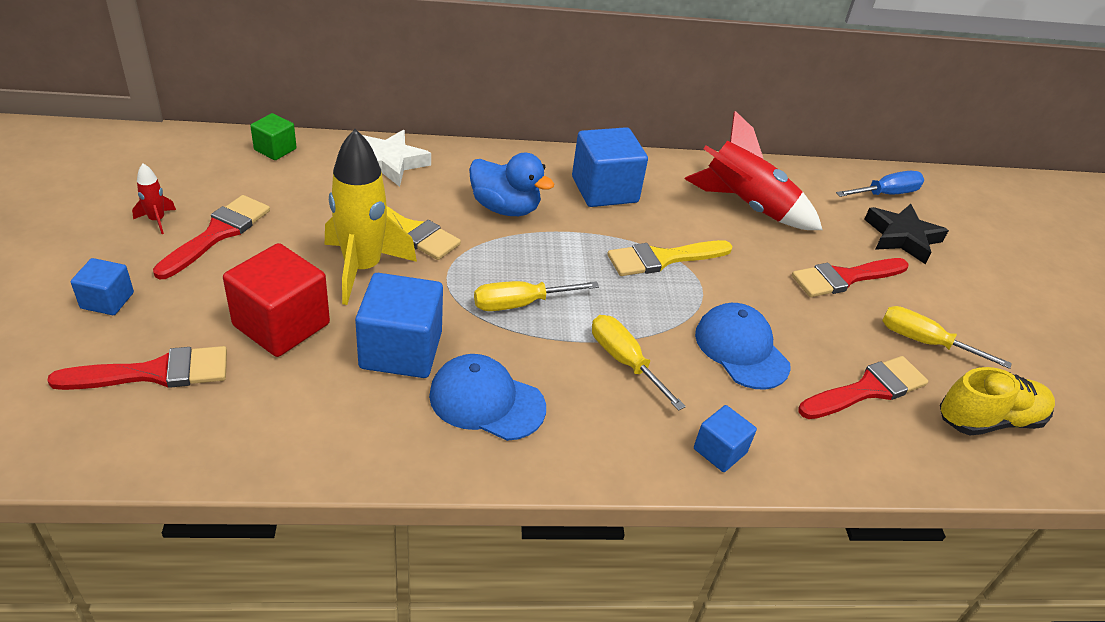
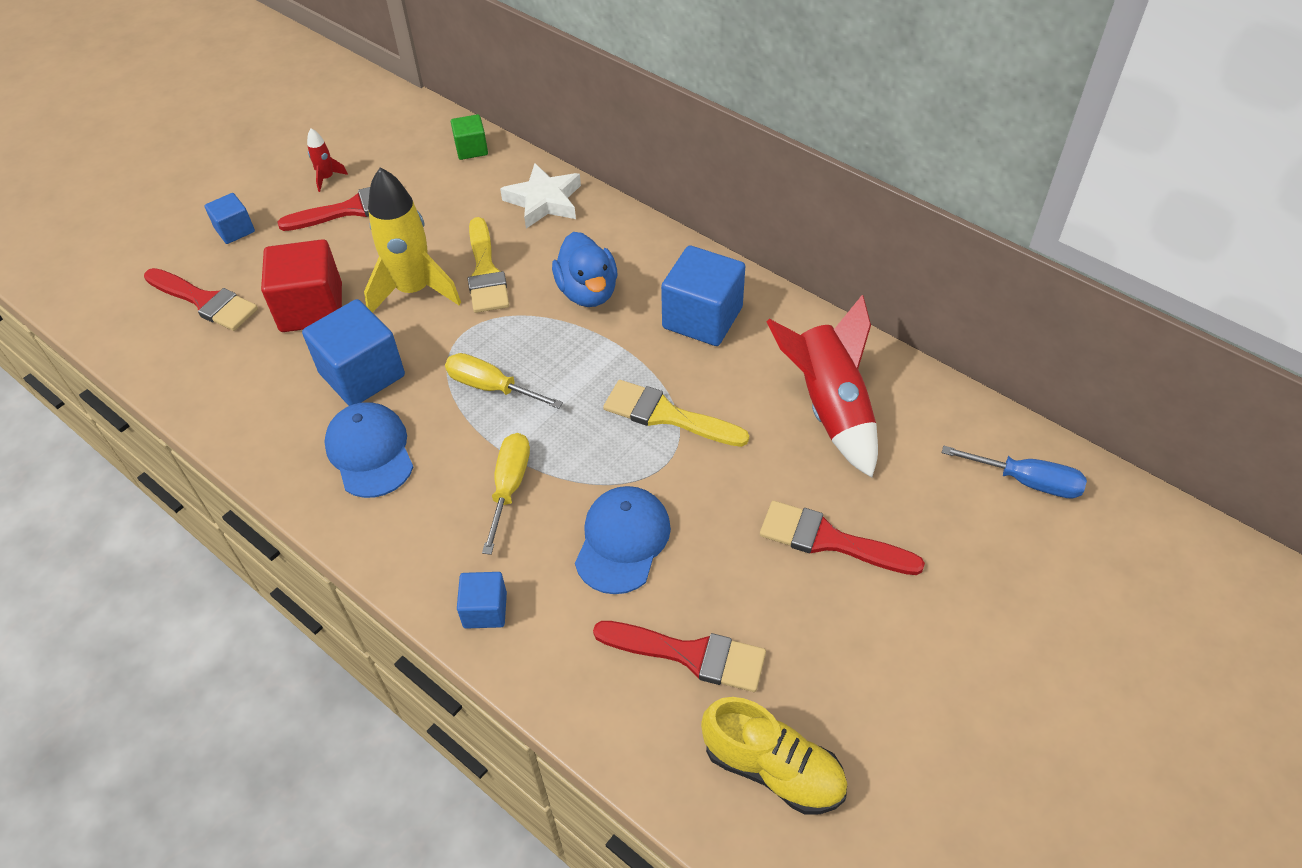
camera: 50 degrees right, 10 degrees up
black star [864,204,949,264] -> none
yellow screwdriver [882,306,1012,369] -> none

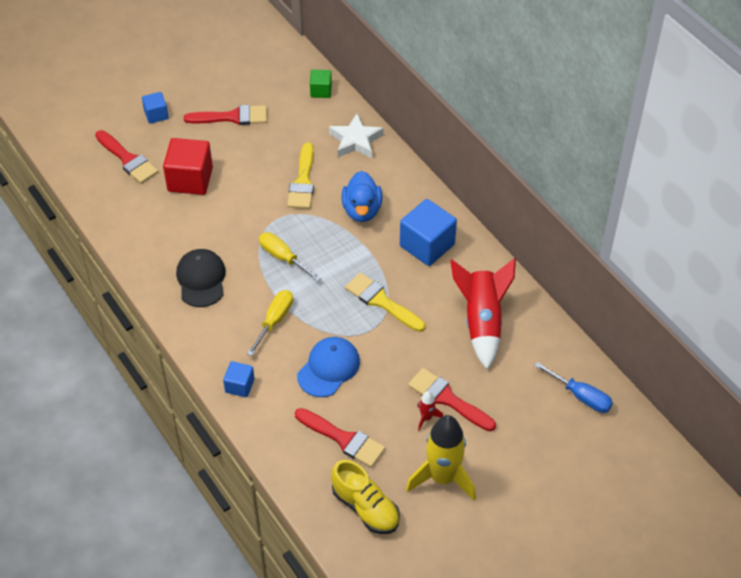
camera: 15 degrees right, 0 degrees up
blue cube [302,299,405,406] -> none
red rocket [307,128,348,192] -> red rocket moved to [417,391,443,431]
blue cap [324,402,413,498] -> black cap [176,249,226,307]
yellow rocket [364,167,461,313] -> yellow rocket moved to [406,415,476,501]

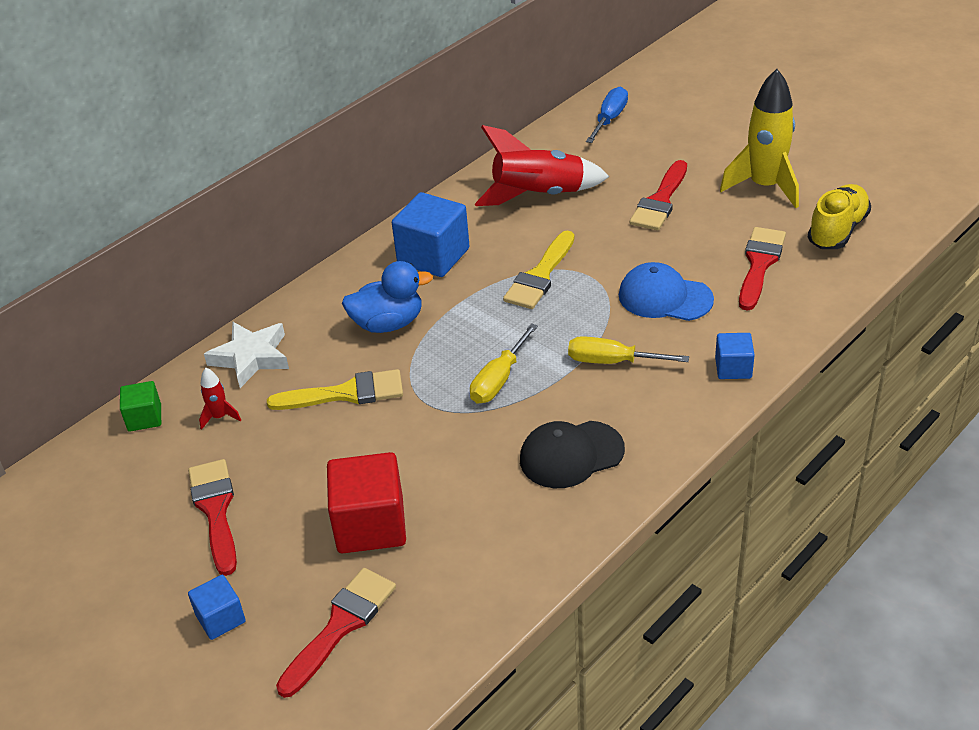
camera: 100 degrees left, 10 degrees down
red rocket [417,391,443,431] -> red rocket moved to [199,368,241,430]

